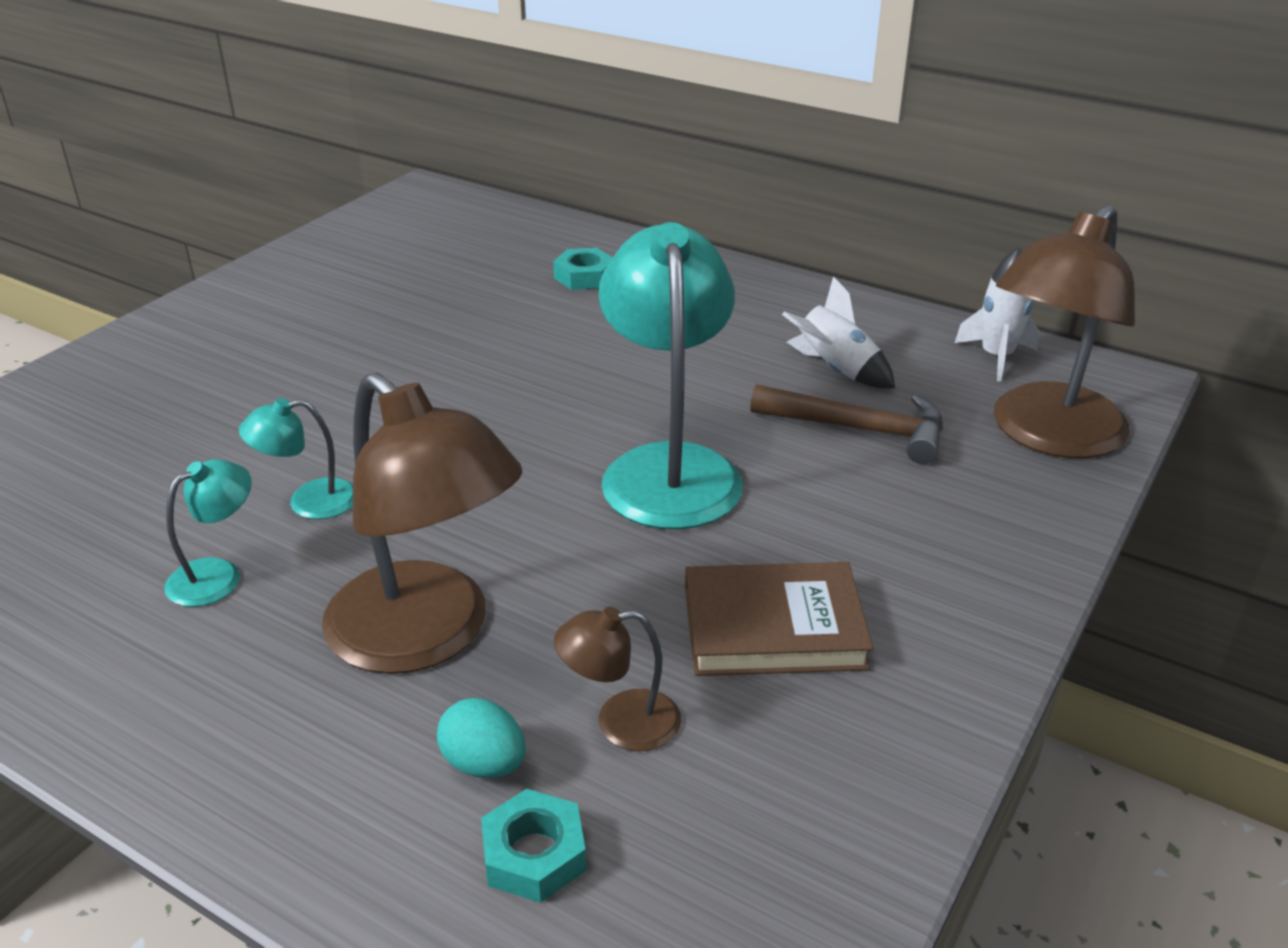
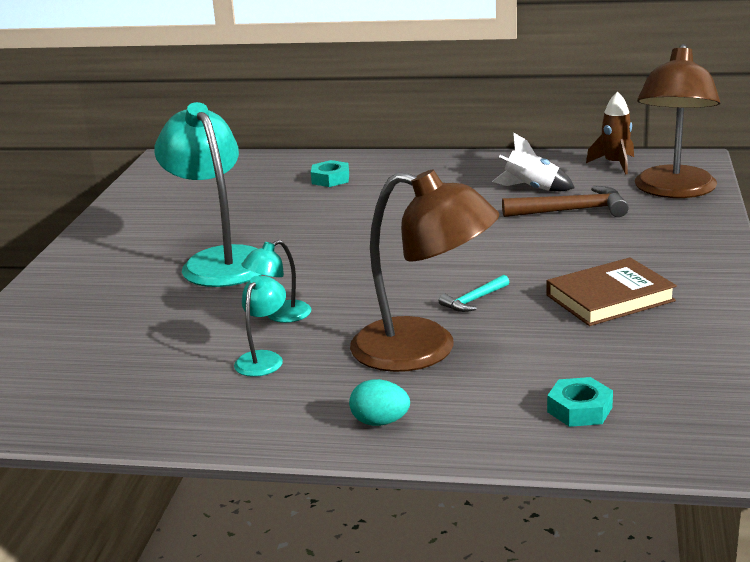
camera: 20 degrees left, 10 degrees down
turquoise egg [437,698,526,778] -> turquoise egg moved to [349,379,410,426]
brown lamp [554,607,681,751] -> none
turquoise lamp [599,222,743,529] -> turquoise lamp moved to [154,102,262,287]
white rocket [955,247,1039,382] -> brown rocket [586,91,634,175]
none -> turquoise hammer [439,275,509,312]

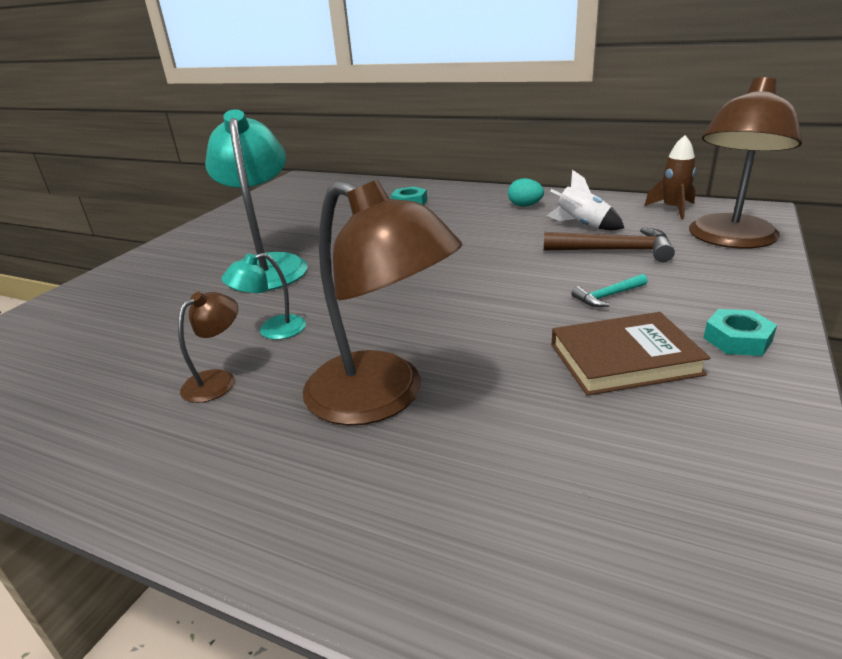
camera: 15 degrees right, 5 degrees up
turquoise lamp [234,276,286,377] -> brown lamp [178,292,238,403]
turquoise egg [349,379,410,426] -> turquoise egg moved to [508,178,544,206]
turquoise hammer [439,275,509,312] -> turquoise hammer moved to [571,274,648,307]
turquoise nut [547,377,613,427] -> turquoise nut moved to [704,309,777,356]

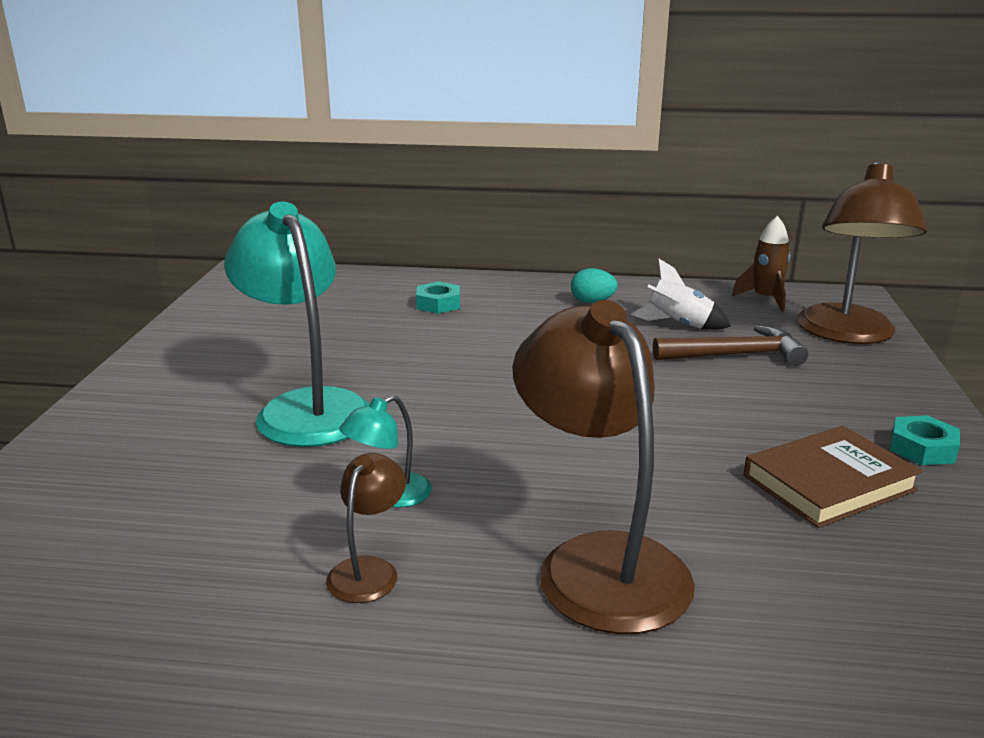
camera: 20 degrees left, 5 degrees down
brown lamp [303,179,462,426] -> brown lamp turned 135 degrees counterclockwise [512,300,695,634]
turquoise hammer [571,274,648,307] -> none

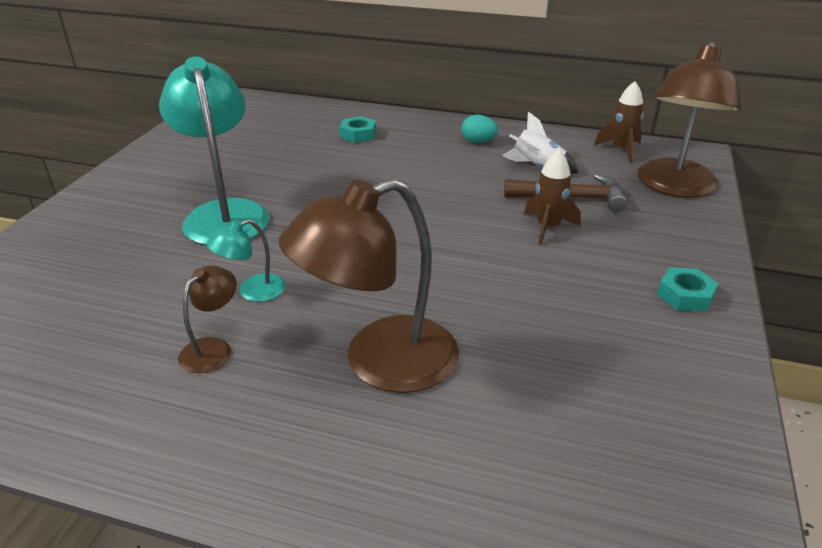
camera: 10 degrees right, 10 degrees up
brown lamp [512,300,695,634] -> brown lamp turned 105 degrees counterclockwise [279,178,459,393]
brown book [744,426,922,528] -> none
none -> brown rocket [524,149,581,245]

